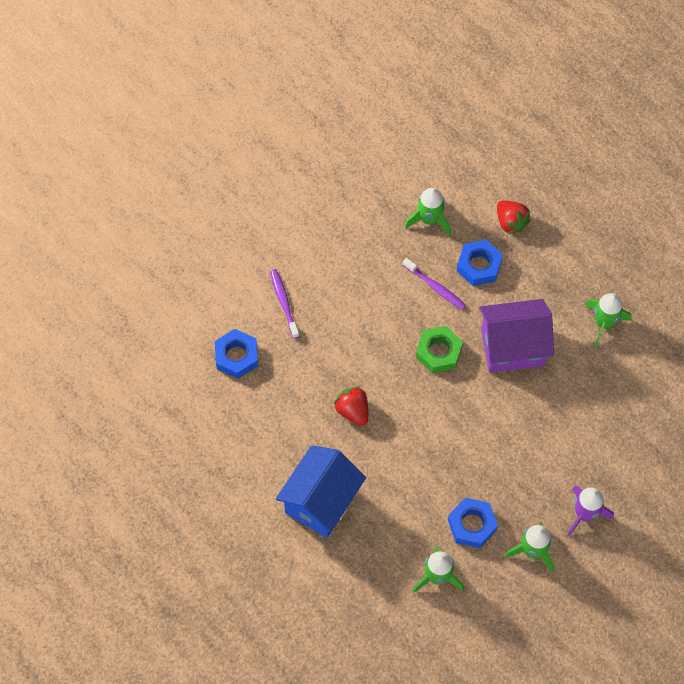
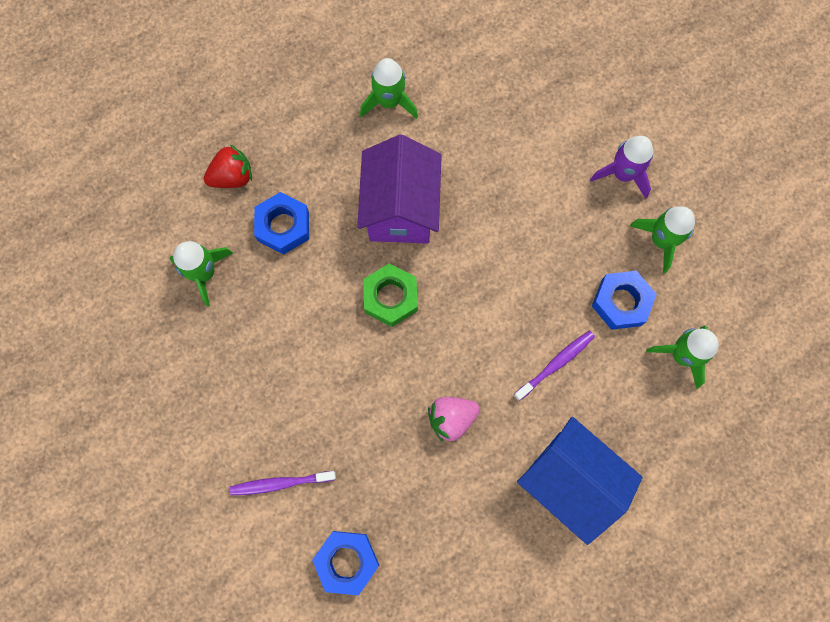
camera: 80 degrees left, 10 degrees up
red strawberry [334,386,368,426] -> pink strawberry [428,397,480,442]
purple toothbrush [403,258,466,310] -> purple toothbrush moved to [514,331,595,401]

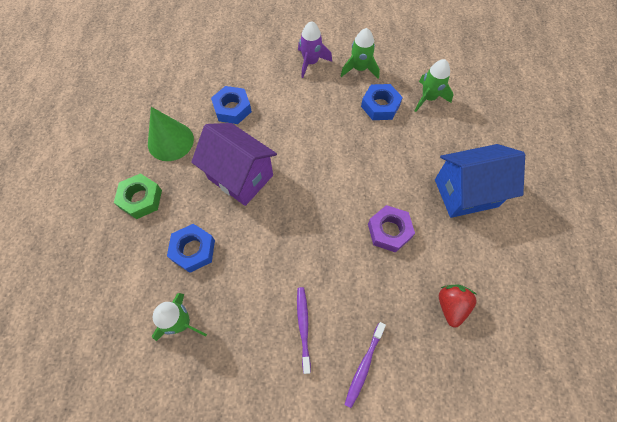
camera: 55 degrees left, 10 degrees down
red strawberry [204,145,252,188] -> red strawberry moved to [439,284,477,327]
blue nut [312,531,379,596] -> blue nut moved to [211,86,252,124]
green rocket [360,58,418,119] -> green cone [148,107,194,161]
green nut [363,263,418,327] -> green nut moved to [114,173,162,219]
pink strawberry [428,397,480,442] -> purple nut [368,205,415,253]
purple toothbrush [514,331,595,401] -> purple toothbrush moved to [297,287,311,374]

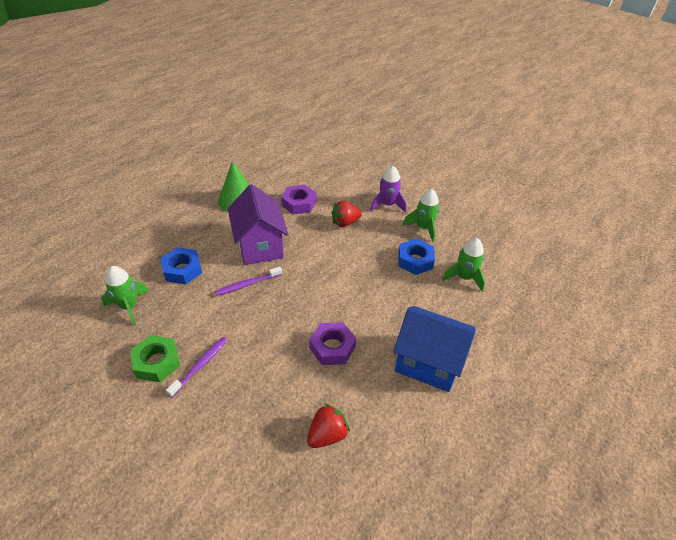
camera: 35 degrees right, 20 degrees down
green nut [114,173,162,219] -> green nut moved to [130,335,180,382]
blue nut [211,86,252,124] -> purple nut [281,185,316,214]
purple toothbrush [344,322,386,408] -> purple toothbrush moved to [215,266,282,296]
none -> red strawberry [332,201,362,227]

